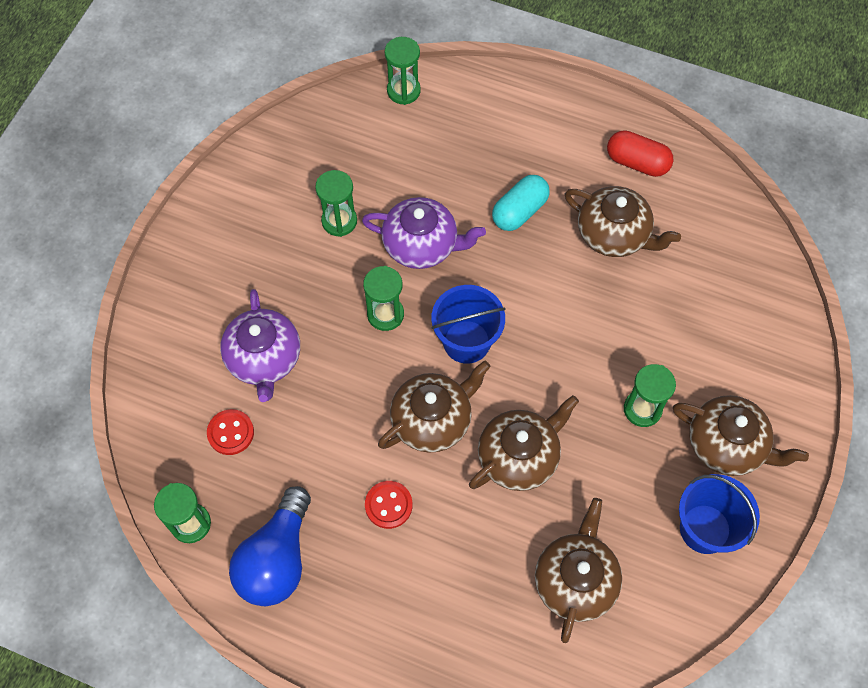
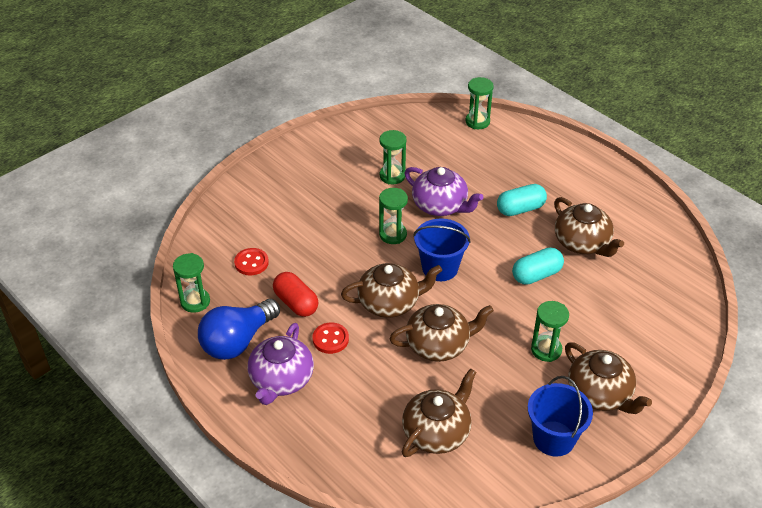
camera: 25 degrees right, 20 degrees down
purple teapot [220,289,300,402] -> purple teapot moved to [248,323,314,405]
red capsule [607,130,673,177] -> red capsule moved to [273,272,318,317]
none -> turquoise capsule [512,247,564,285]

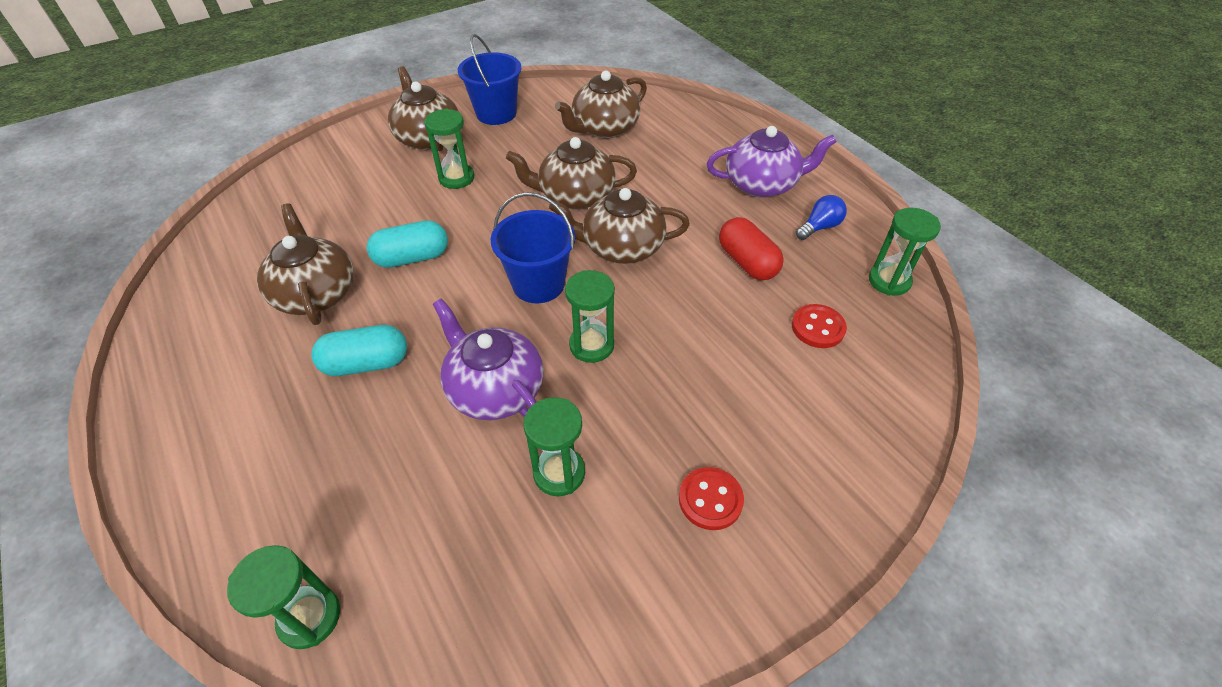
camera: 170 degrees left, 5 degrees up
blue light bulb [198,299,280,360] -> blue light bulb [796,195,847,240], size x0.49
purple teapot [248,323,314,405] -> purple teapot turned 60 degrees clockwise [706,126,836,198]
red button [312,323,349,354] -> red button moved to [679,467,744,530]

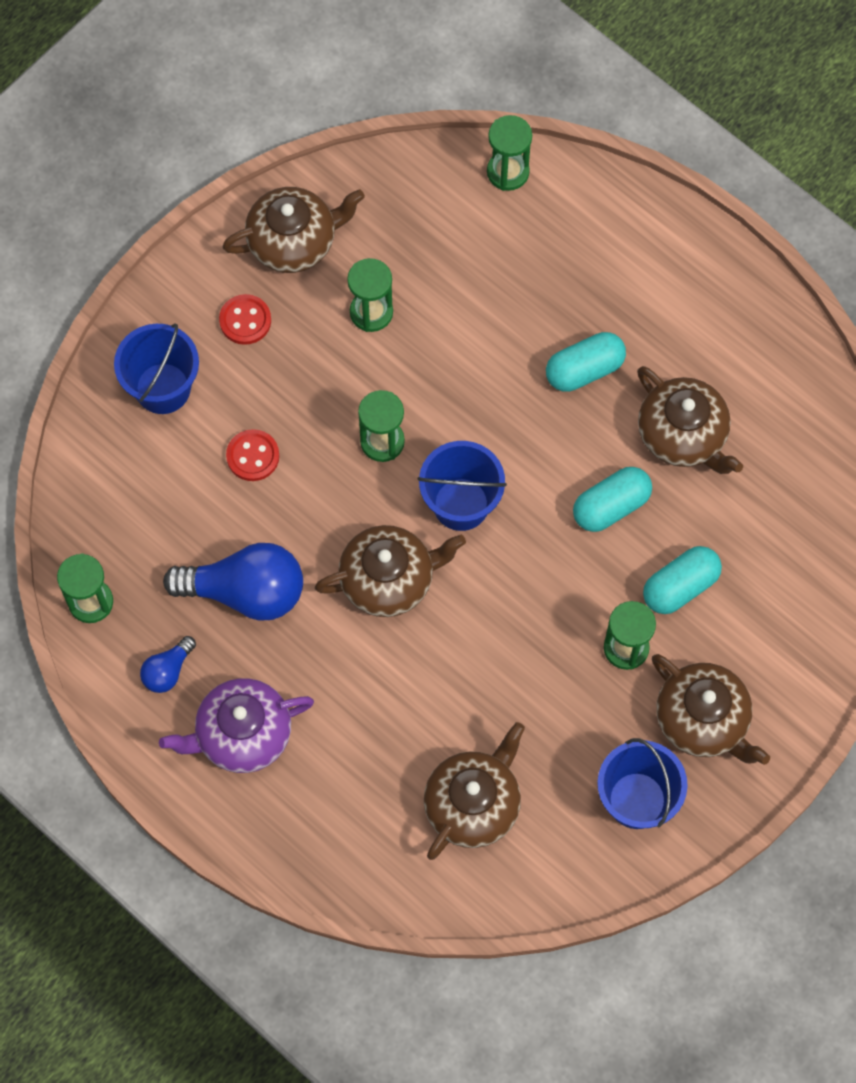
camera: 165 degrees right, 20 degrees up
purple teapot [433,298,544,420] -> none
brown teapot [506,137,637,210] -> brown teapot moved to [222,187,365,273]
red capsule [719,217,784,280] -> blue light bulb [163,543,303,621]
red button [792,304,847,348] -> red button moved to [226,429,279,481]
none -> blue bucket [114,324,199,414]
none -> turquoise capsule [643,546,722,614]

